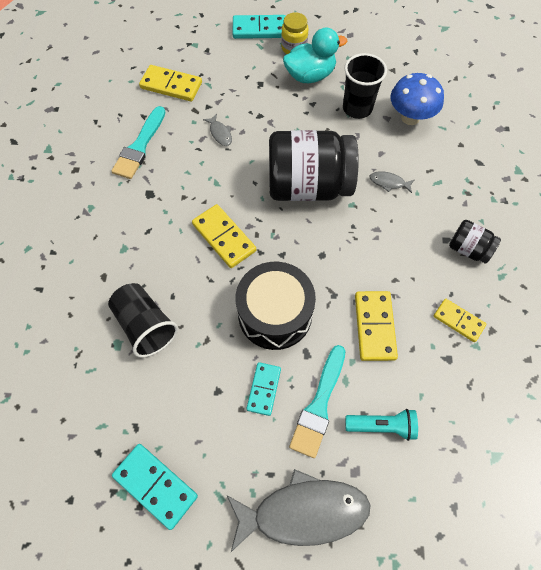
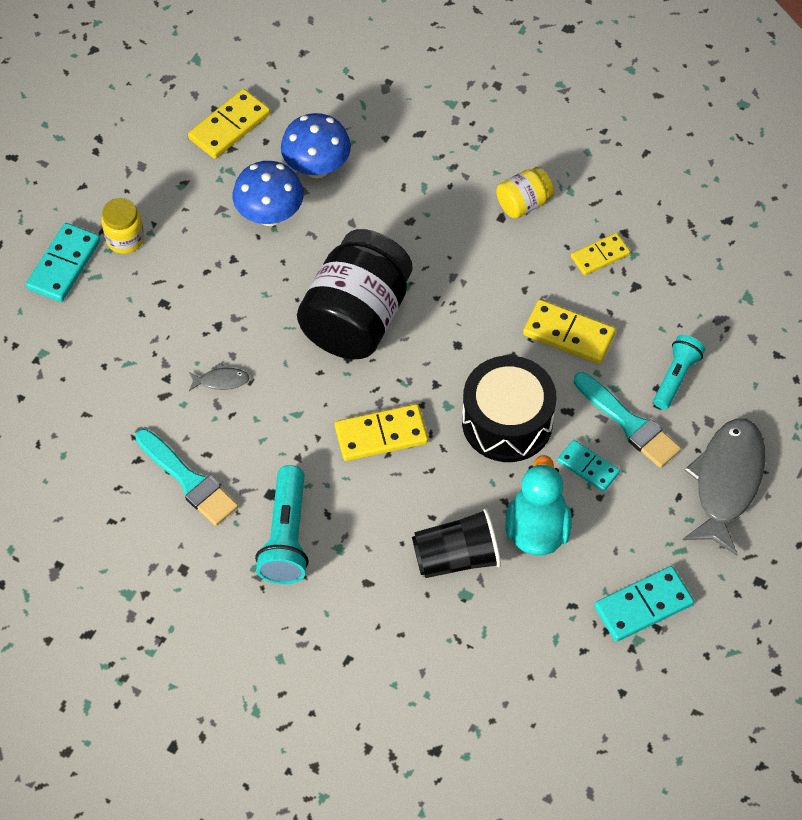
camera: 65 degrees left, 5 degrees down
yellow domino [139,65,202,102] -> yellow domino moved to [188,89,270,159]
turquoise duck [283,27,347,83] -> turquoise duck moved to [506,455,572,555]
black cup [343,53,387,119] -> blue mushroom [233,161,304,226]
grey fish [370,171,414,193] -> none
black jar [449,220,501,264] -> yellow jar [496,167,554,218]
none -> turquoise flashlight [255,465,309,584]

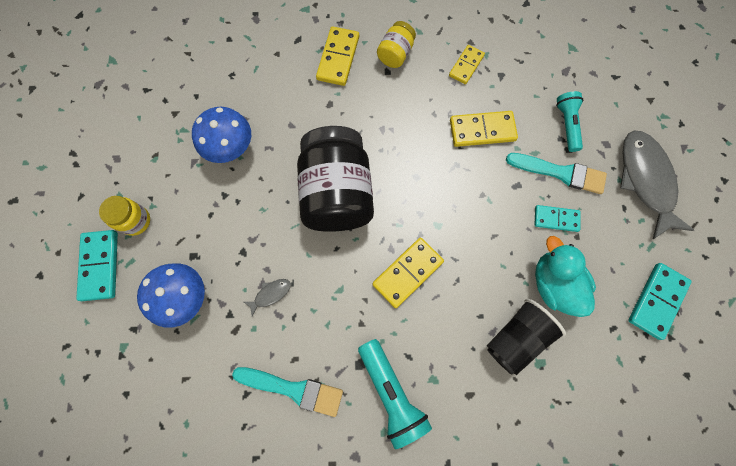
camera: 30 degrees left, 15 degrees up
yellow domino [188,89,270,159] -> yellow domino moved to [316,26,359,86]
blue mushroom [281,113,351,178] -> blue mushroom moved to [137,263,205,328]
black drum [462,356,556,462] -> none

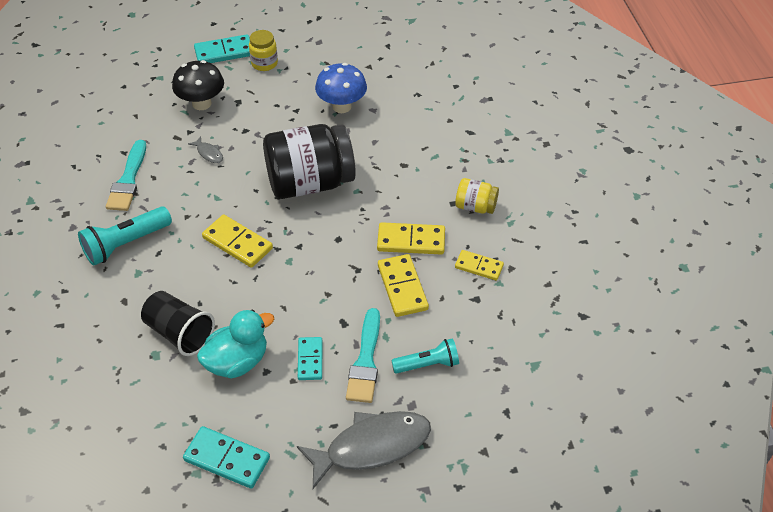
camera: 80 degrees right, 25 degrees down
blue mushroom [137,263,205,328] -> black mushroom [172,60,224,110]
yellow domino [316,26,359,86] -> yellow domino moved to [377,222,445,255]

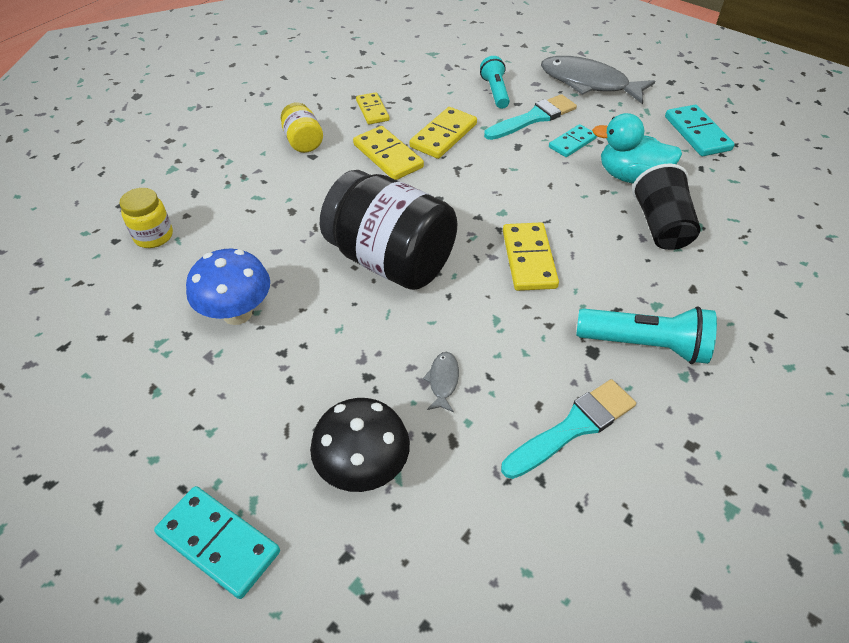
camera: 130 degrees left, 0 degrees up
yellow jar [249,30,278,71] -> yellow jar moved to [120,188,173,248]
turquoise flashlight [391,338,459,374] -> turquoise flashlight turned 45 degrees clockwise [480,56,510,109]

